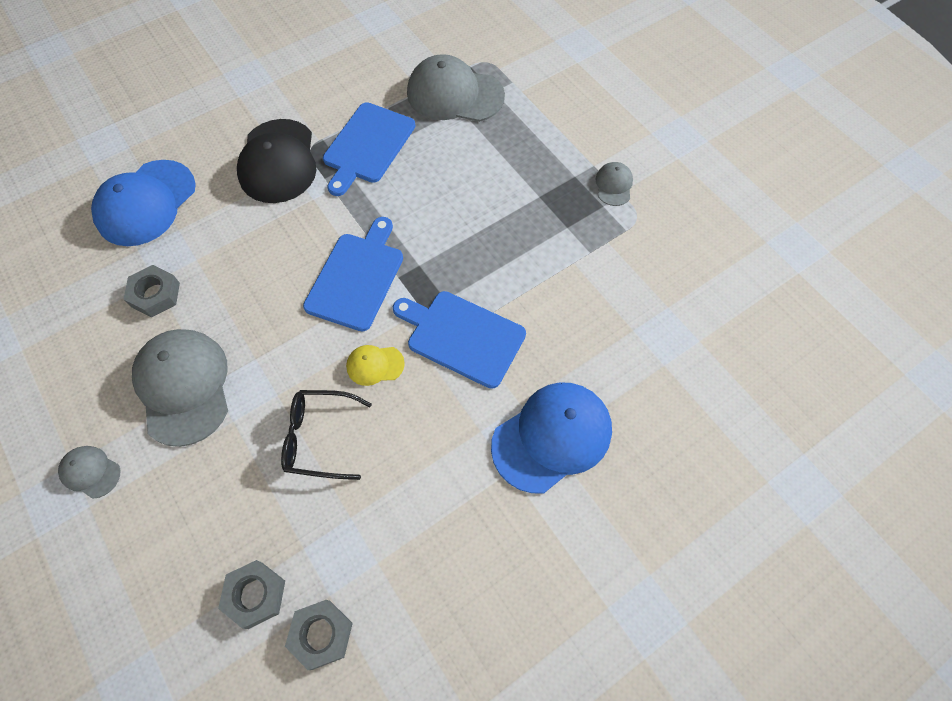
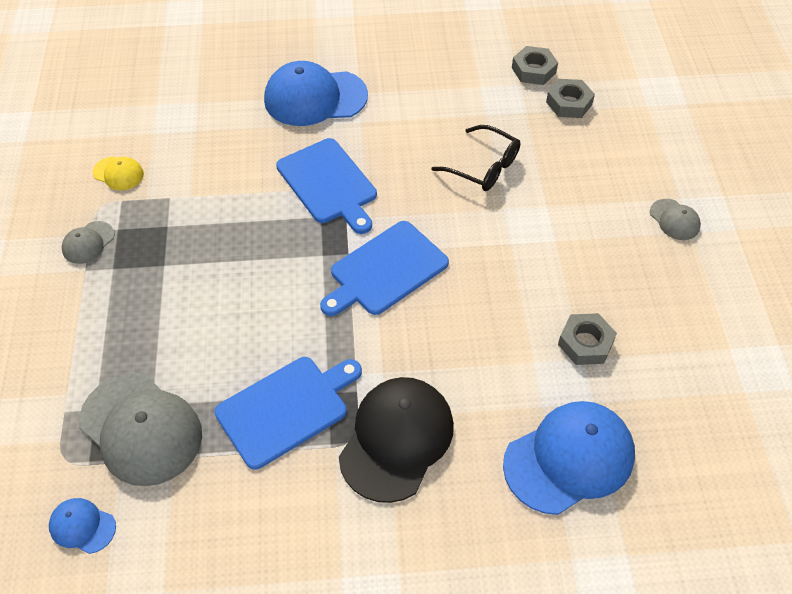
camera: 150 degrees left, 10 degrees down
grey cap [132,329,228,447] -> none
yellow cap [346,345,405,386] -> yellow cap moved to [93,156,144,190]
none -> blue cap [49,498,116,554]

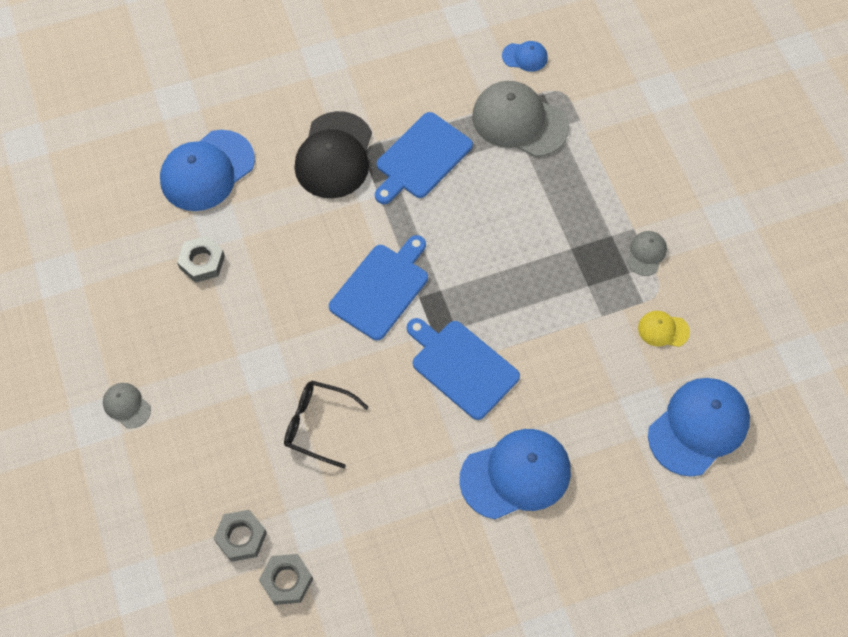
camera: 165 degrees right, 10 degrees up
none -> blue cap [648,378,750,477]

